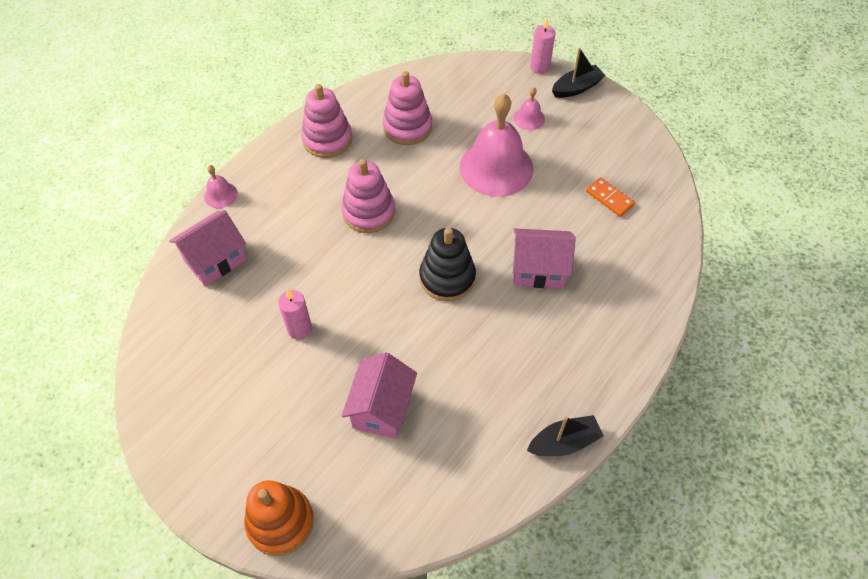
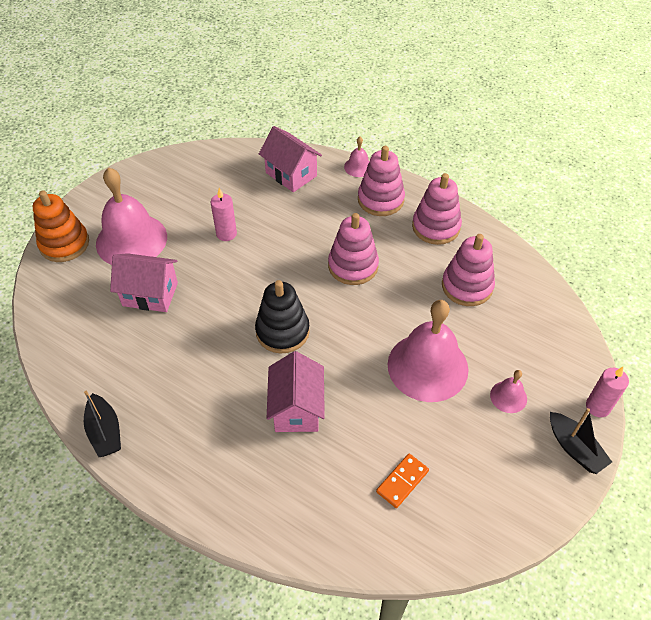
camera: 85 degrees right, 5 degrees down
none -> pink bell [96,167,167,265]
none -> pink stacking toy [358,146,405,216]

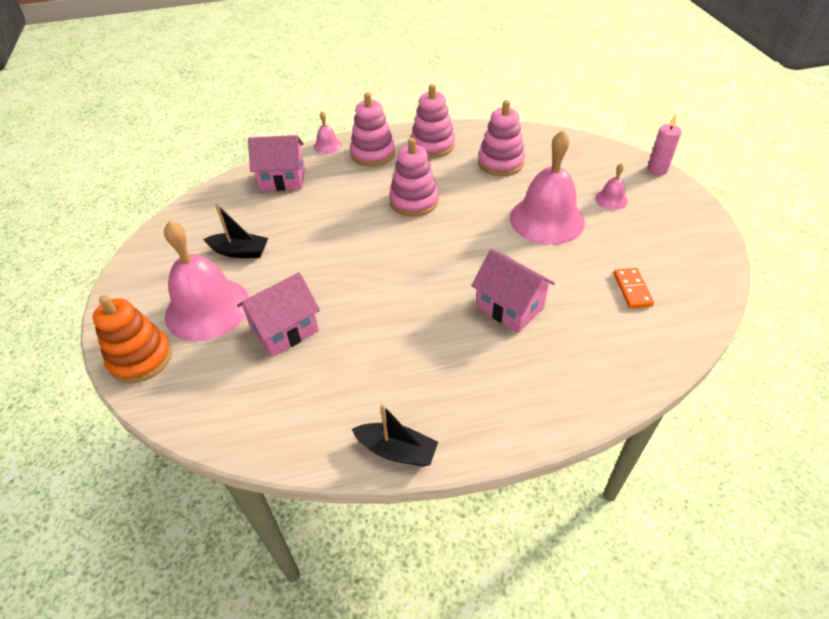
camera: 45 degrees left, 5 degrees down
pink candle [211,188,237,241] -> none
black stacking toy [255,280,310,353] -> none
black boat [550,408,612,474] -> black boat moved to [203,204,268,258]

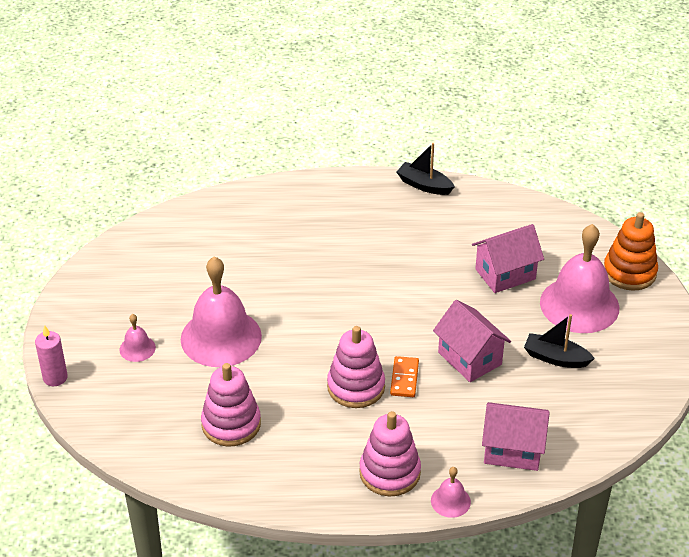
camera: 170 degrees left, 5 degrees down
pink stacking toy [411,84,455,158] -> none
pink house [471,249,555,333] -> pink house moved to [433,300,511,382]
orange domino [613,268,654,308] -> orange domino moved to [390,356,419,397]

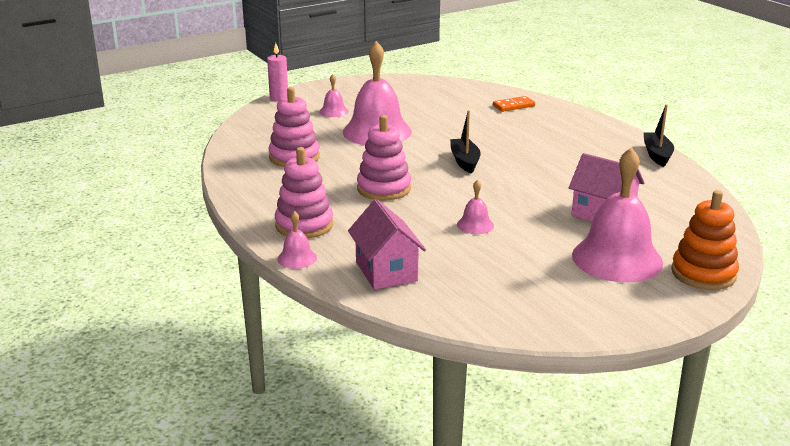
camera: 60 degrees right, 15 degrees down
orange domino [390,356,419,397] -> orange domino moved to [493,96,535,112]
pink house [433,300,511,382] -> pink bell [457,180,494,234]
black boat [524,314,595,368] -> black boat moved to [450,110,481,173]

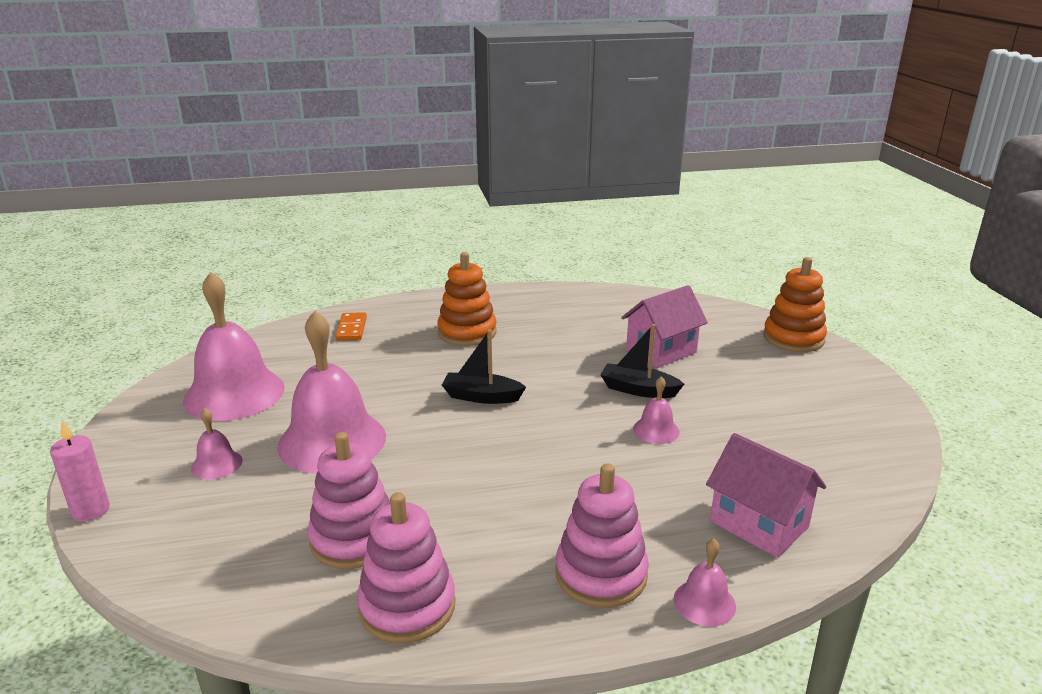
camera: 70 degrees left, 0 degrees up
pink house [348,199,426,290] -> pink house turned 45 degrees clockwise [706,433,826,558]
pink stacking toy [357,115,411,201] -> pink stacking toy moved to [357,492,455,643]
pink bell [572,147,663,282] -> pink bell moved to [183,272,284,421]
black boat [644,104,674,167] -> black boat moved to [601,324,684,398]
none -> orange stacking toy [437,252,496,346]

